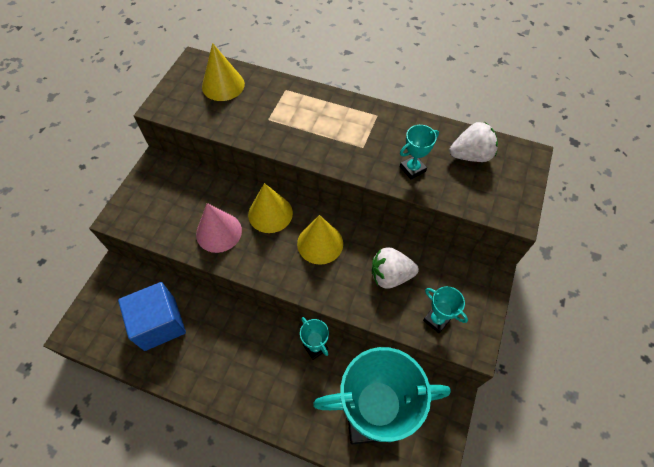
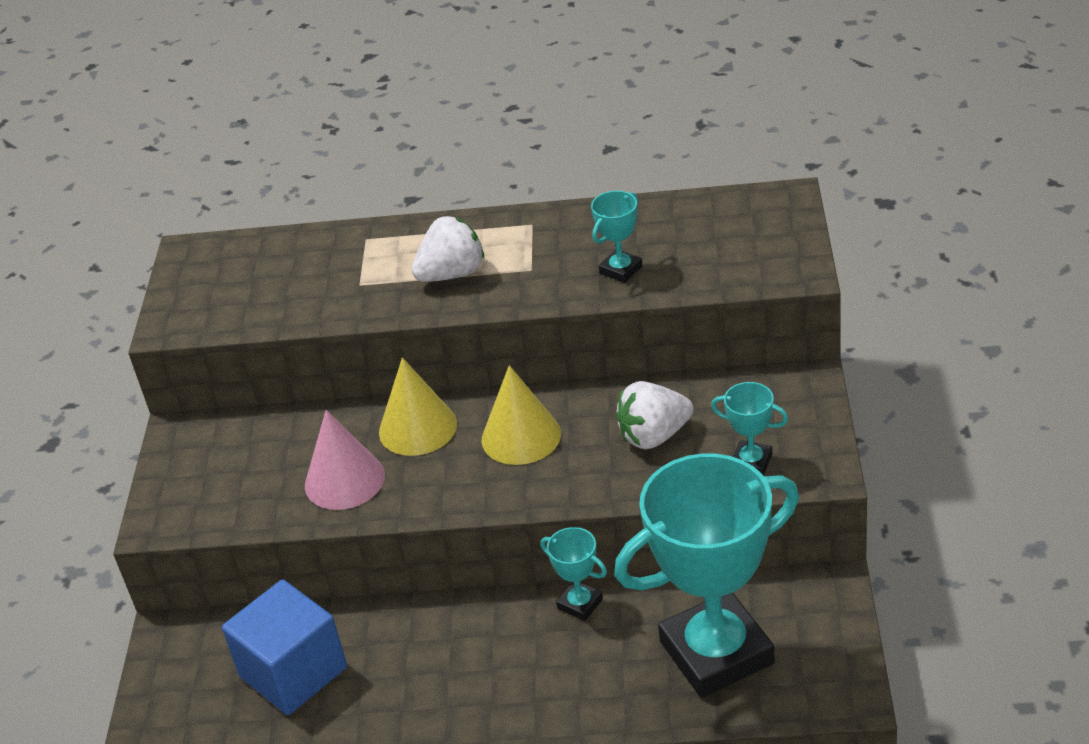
camera: 15 degrees left, 20 degrees down
yellow cone [202,43,245,101] -> none
white strawberry [449,122,498,162] -> white strawberry moved to [412,216,484,282]

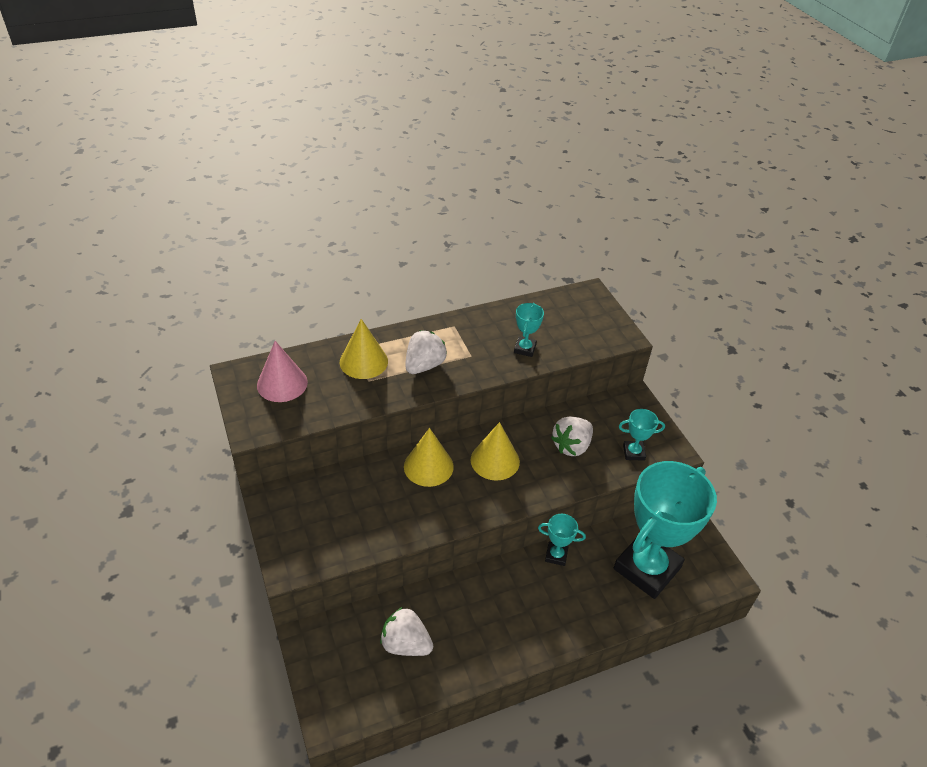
camera: 30 degrees left, 5 degrees up
blue cube [222,579,347,715] -> white strawberry [380,607,433,656]
pink cone [305,410,385,510] -> pink cone moved to [257,341,308,402]
none -> yellow cone [340,319,388,379]

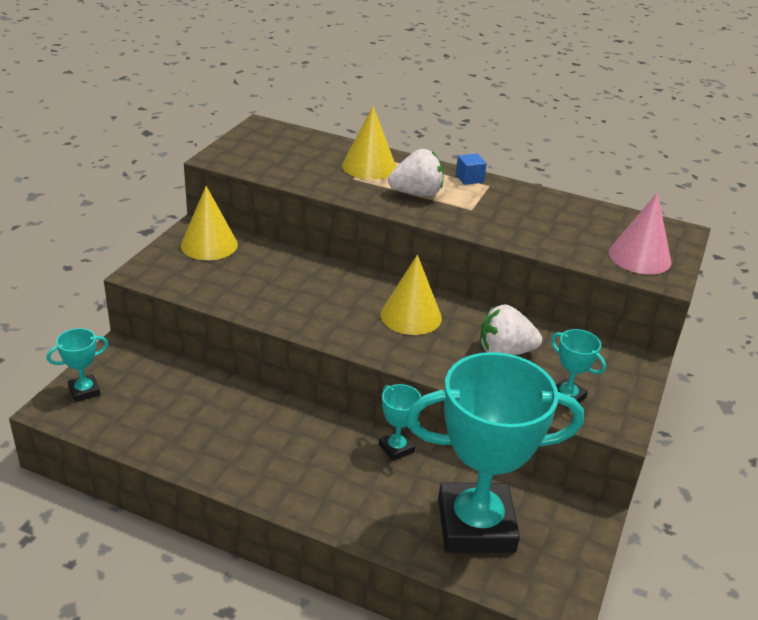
camera: 45 degrees right, 10 degrees down
pink cone [257,341,308,402] -> pink cone moved to [609,192,671,274]
white strawberry [380,607,433,656] -> none
yellow cone [404,428,454,487] -> yellow cone moved to [181,186,238,260]
turquoise trophy [514,303,544,357] -> turquoise trophy moved to [47,328,108,402]
none -> blue cube [456,154,487,185]

